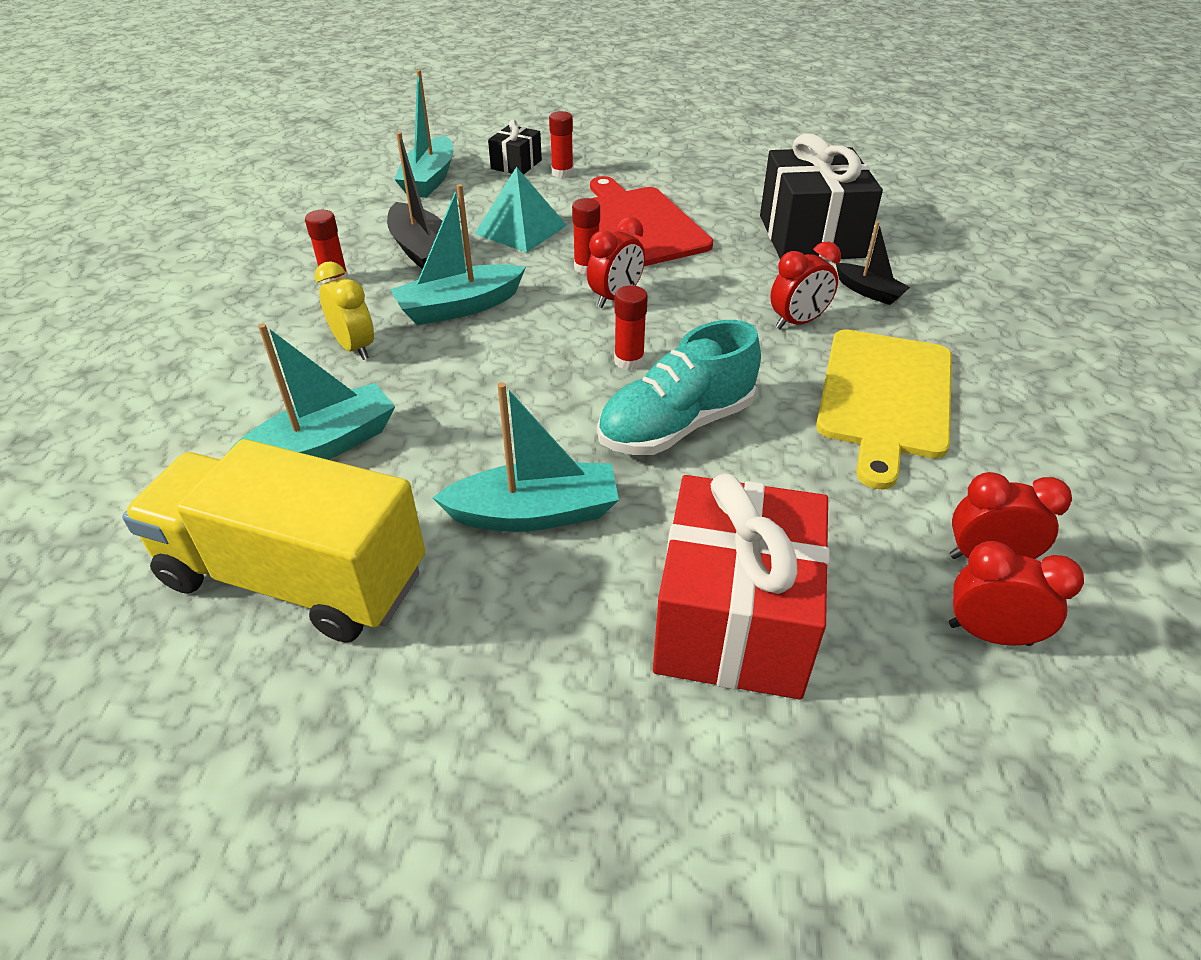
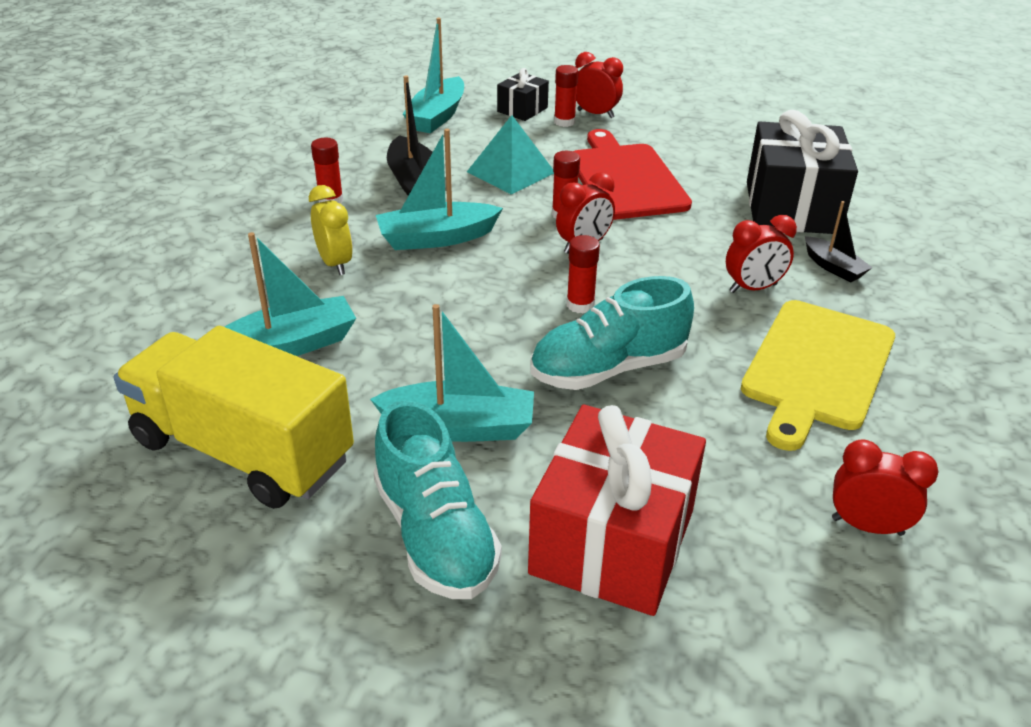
camera: 10 degrees right, 5 degrees down
red clock [949,541,1084,646] -> red clock moved to [575,52,623,118]
none -> turquoise shoe [373,400,502,599]

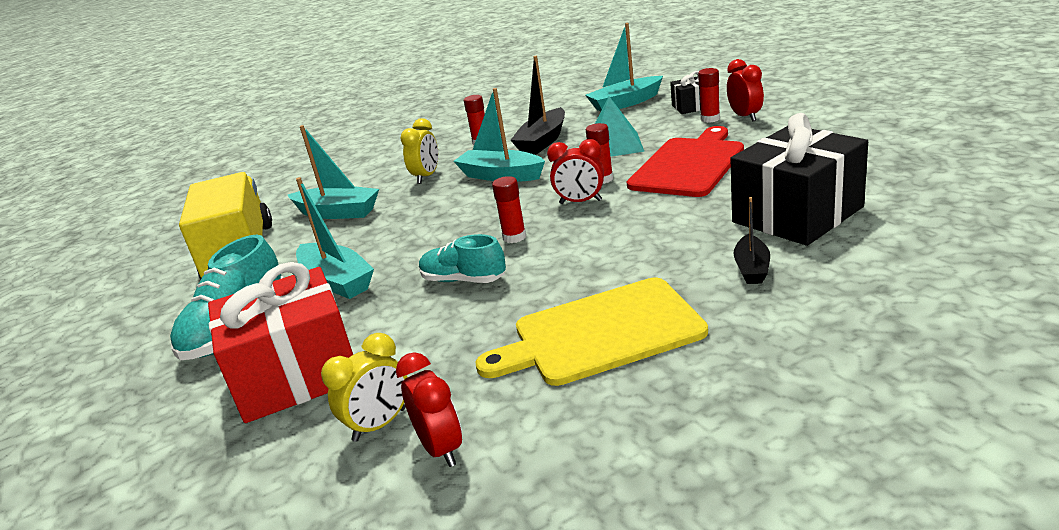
camera: 50 degrees right, 10 degrees down
turquoise shoe [530,276,694,390] -> turquoise shoe [419,234,506,283], size x0.66
red clock [726,215,797,293] -> none
none -> yellow clock [321,333,407,442]

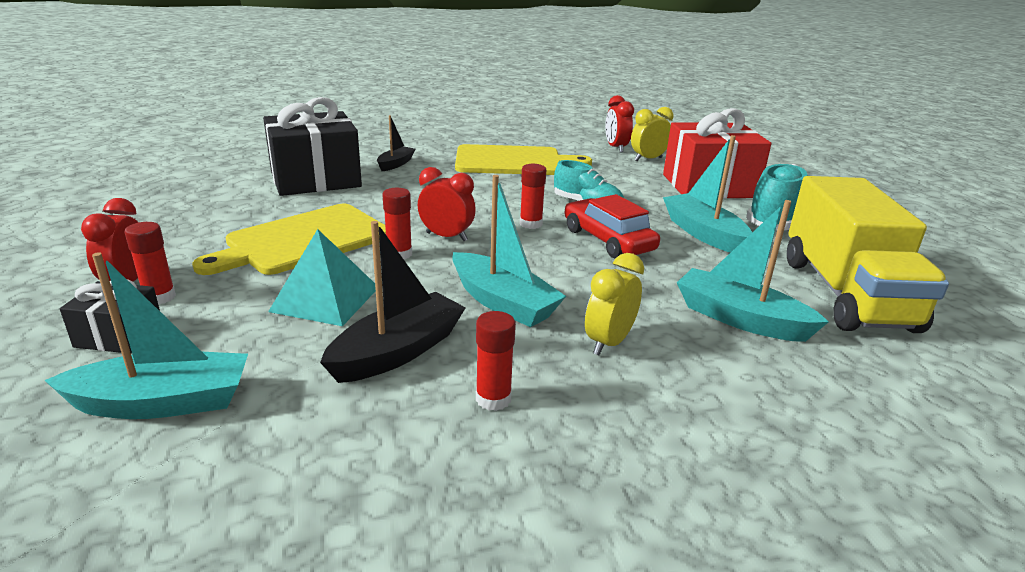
camera: 170 degrees left, 0 degrees up
red cutting board [627,126,744,197] -> yellow cutting board [192,204,386,275]
none -> red car [565,194,660,258]

